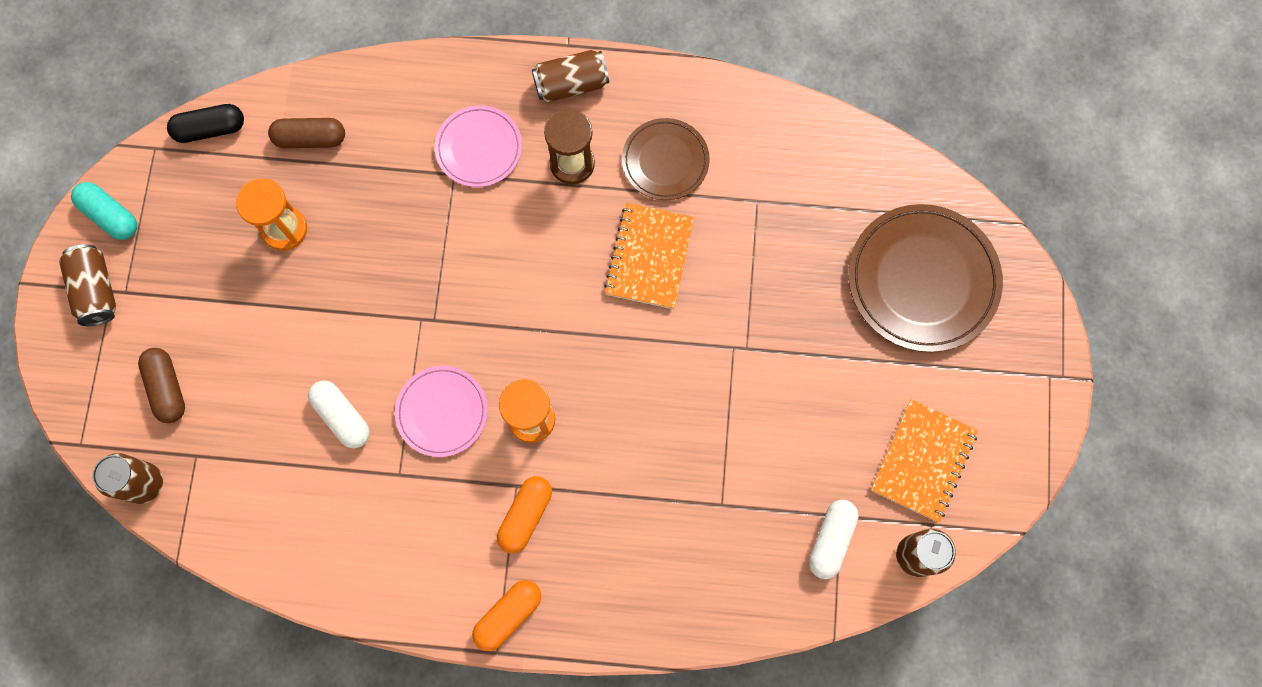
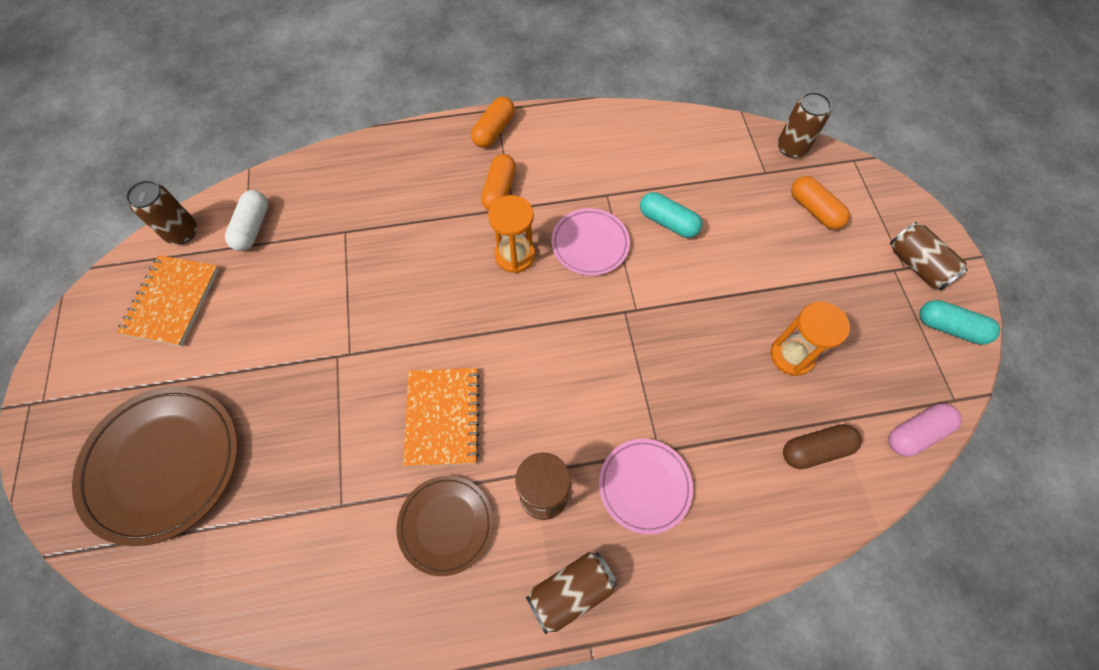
camera: 165 degrees right, 10 degrees down
brown capsule [138,348,185,423] -> orange capsule [791,176,850,229]
black capsule [167,104,244,143] -> pink capsule [888,403,962,456]
white capsule [308,381,370,448] -> turquoise capsule [640,192,702,238]

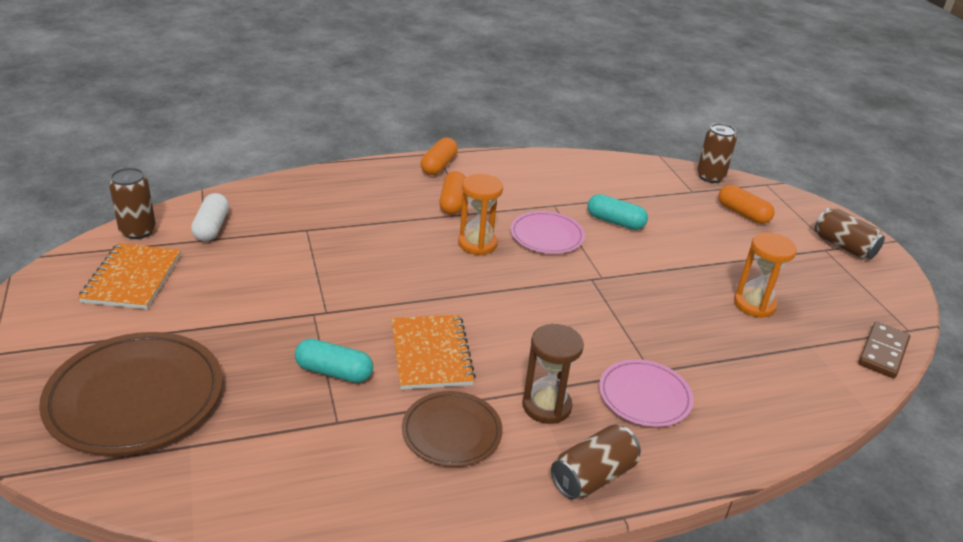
camera: 10 degrees left, 30 degrees down
brown capsule [783,424,862,469] -> none
pink capsule [888,403,962,456] -> brown domino [858,322,910,378]
turquoise capsule [919,300,1000,345] -> turquoise capsule moved to [295,339,373,383]

